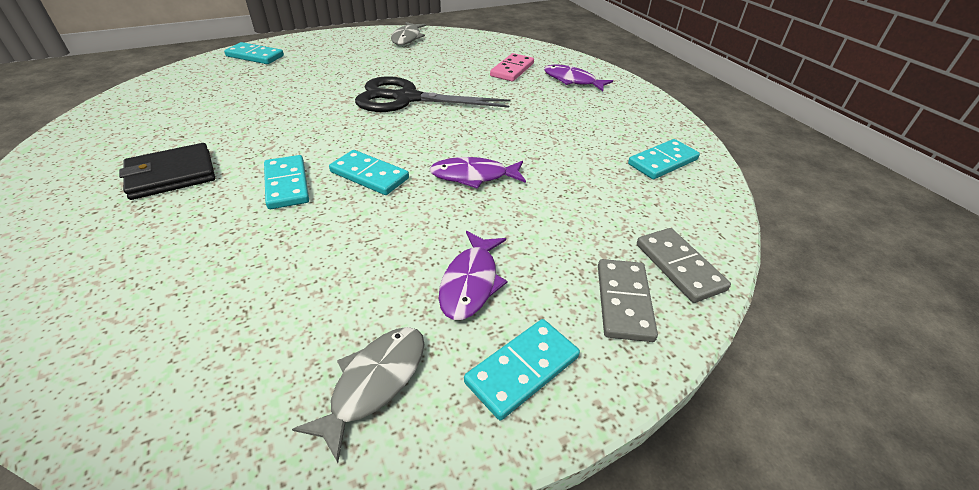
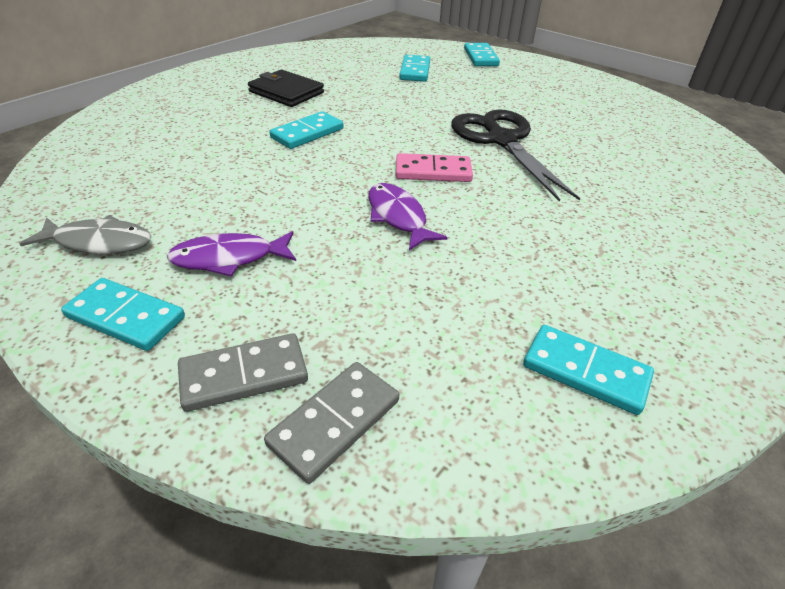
camera: 65 degrees right, 0 degrees up
turquoise domino [329,150,409,195] -> turquoise domino moved to [399,55,430,82]
grey fish [391,22,426,45] -> none
pink domino [490,53,534,81] -> pink domino moved to [396,153,473,182]
purple fish [544,64,613,91] -> none

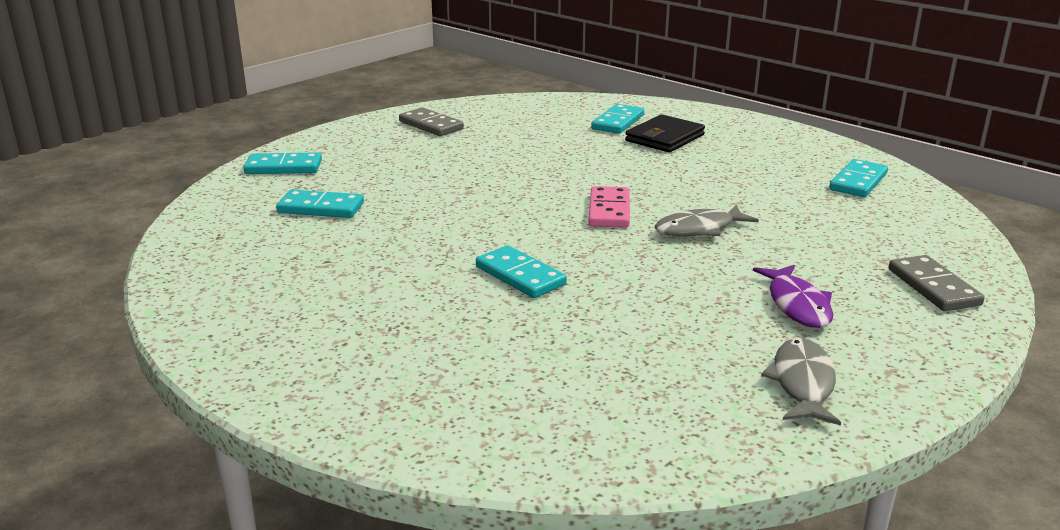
camera: 85 degrees left, 15 degrees down
turquoise domino [61,278,185,351] -> turquoise domino moved to [591,104,644,134]
black wallet [248,70,324,107] -> black wallet moved to [625,114,705,152]
grey domino [264,362,399,484] -> grey domino moved to [399,107,464,136]
purple fish [368,183,448,250] -> grey fish [654,205,759,237]
black scissors [451,109,580,202] -> none

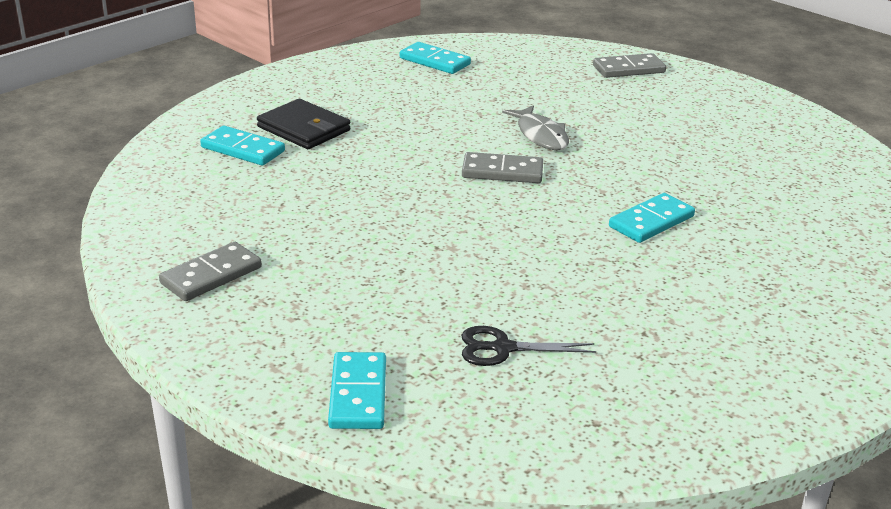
camera: 90 degrees left, 5 degrees up
turquoise domino [276,190,364,218] -> black scissors [461,326,596,366]
pink domino [588,186,630,228] -> grey domino [462,152,543,183]
purple fish [753,265,833,328] -> none
grey fish [761,338,841,426] -> none

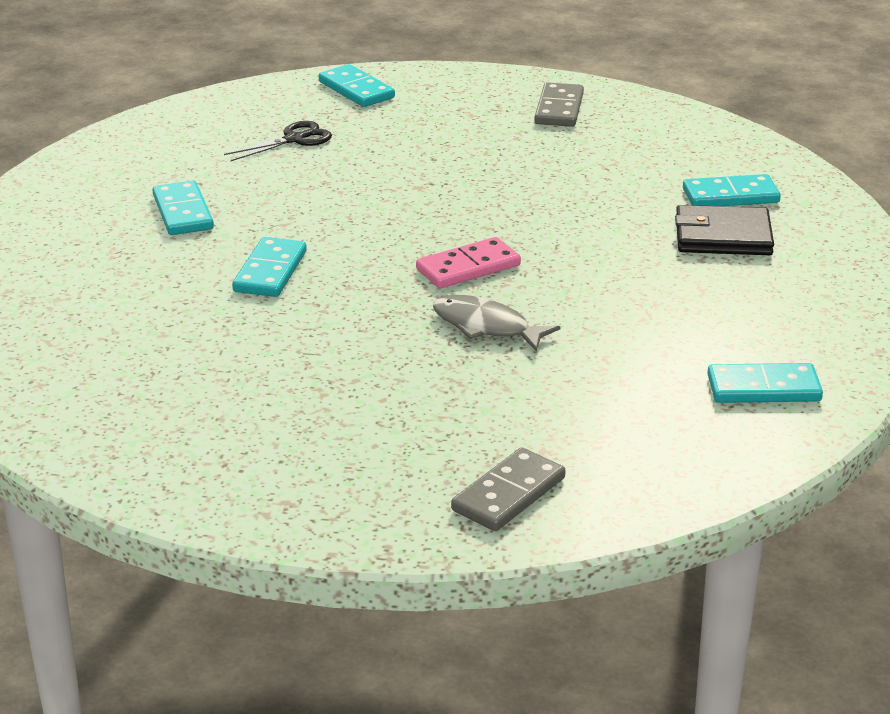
camera: 145 degrees right, 0 degrees up
grey domino [462,152,543,183] -> pink domino [416,237,521,288]
none -> turquoise domino [153,181,214,235]

